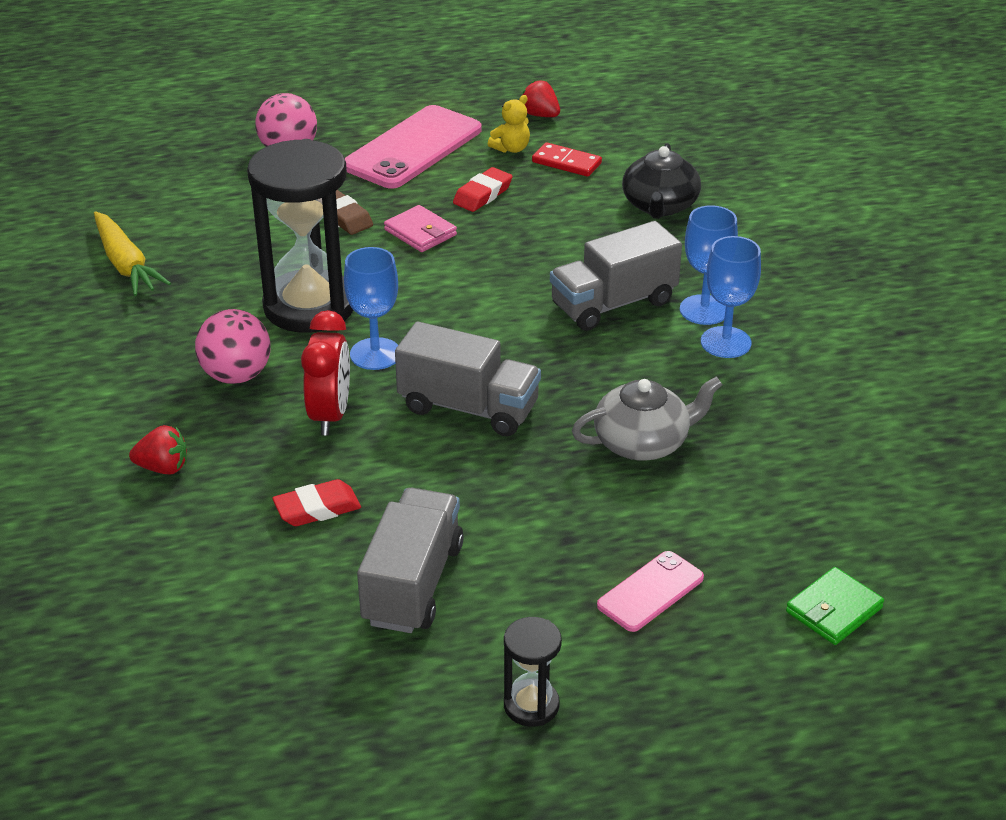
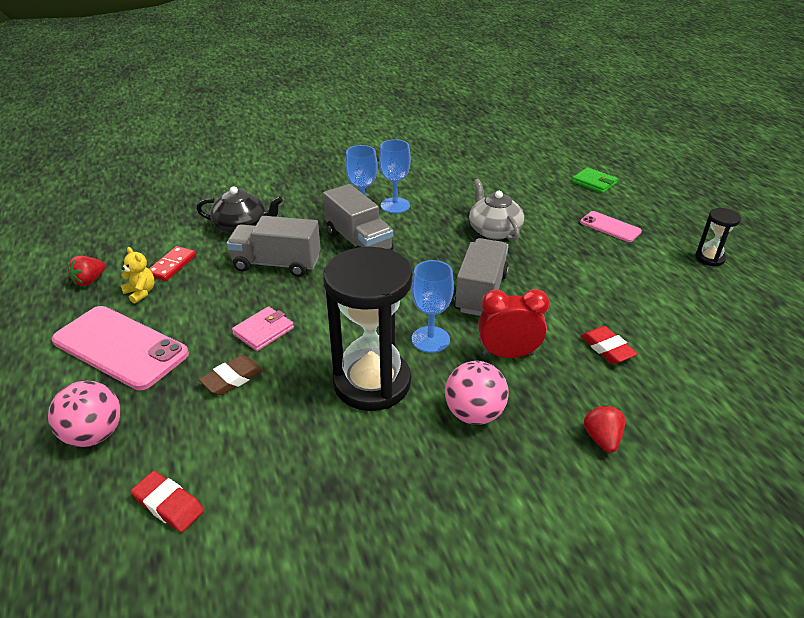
camera: 95 degrees left, 0 degrees up
yellow carrot [94,211,171,296] -> none
grey truck [357,488,464,633] -> grey truck moved to [227,216,321,277]
red eraser [453,167,513,212] -> red eraser moved to [131,471,204,532]

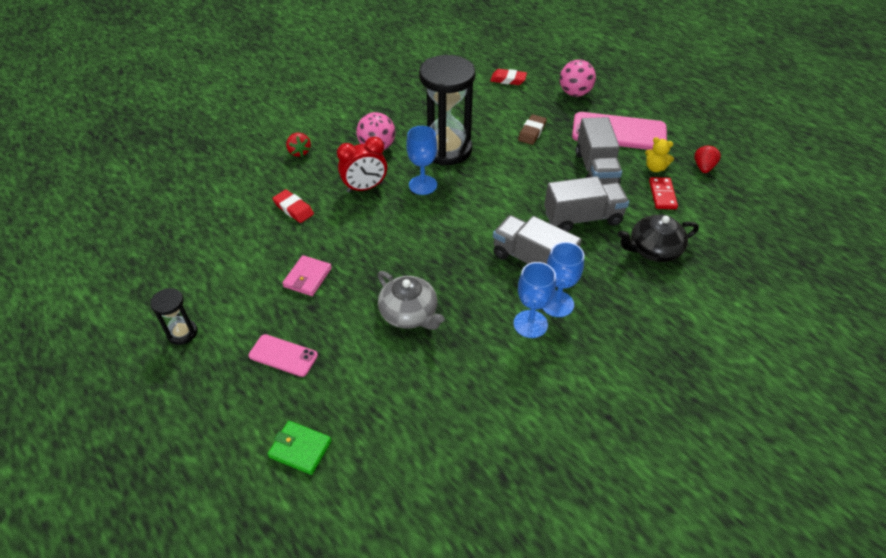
camera: 160 degrees right, 10 degrees up
pink wallet [232,306,294,351] -> pink wallet moved to [282,255,332,296]
grey truck [454,238,509,316] -> grey truck moved to [576,117,622,184]

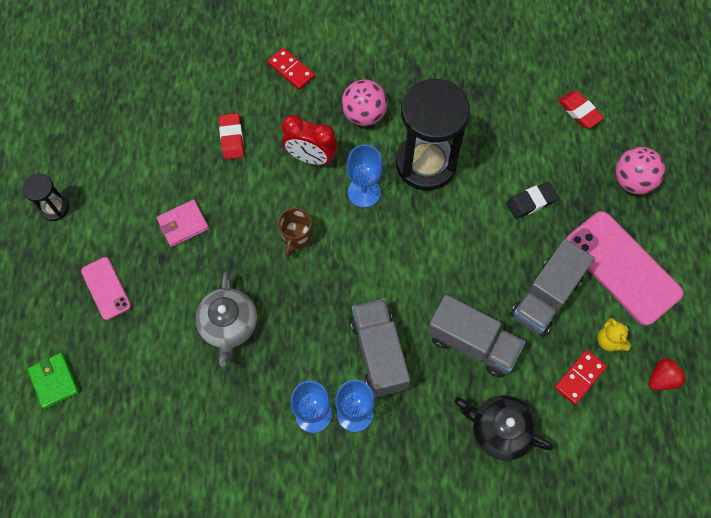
camera: 40 degrees right, 20 degrees up
red strawberry [286,132,311,157] -> red domino [268,48,315,90]
brown eraser [518,114,547,145] -> black eraser [507,182,558,219]
none -> brown mug [278,208,312,257]

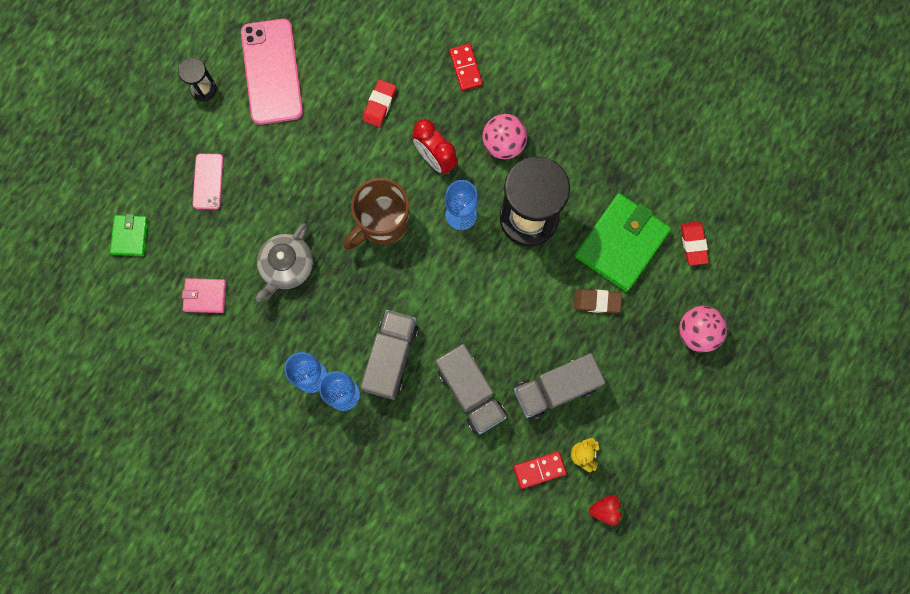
camera: 30 degrees right, 10 degrees up
pink wallet [156,200,209,247] -> pink wallet moved to [182,278,226,313]
brown mug [278,208,312,257] -> brown mug [344,178,409,250], size x1.79
black teapot [455,395,553,461] -> none
black eraser [507,182,558,219] -> brown eraser [574,289,622,313]
pink phone [566,211,683,326] -> pink phone moved to [241,19,303,125]
none -> green wallet [574,193,671,292]

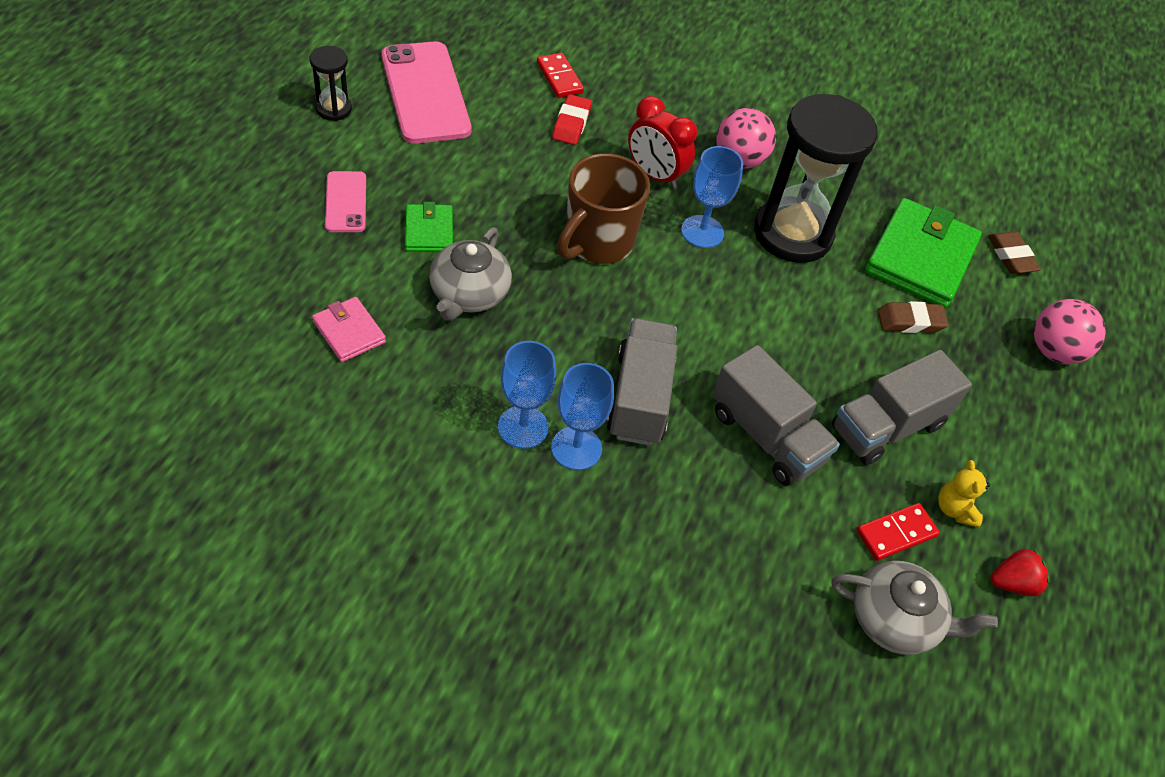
camera: 15 degrees left, 25 degrees down
green wallet [110,214,148,256] -> green wallet moved to [405,202,453,252]
pink wallet [182,278,226,313] -> pink wallet turned 60 degrees clockwise [312,297,386,362]
red domino [449,44,483,91] -> red domino moved to [537,53,584,98]
red eraser [681,222,709,265] -> brown eraser [988,231,1041,274]
none -> grey teapot [832,561,998,655]

